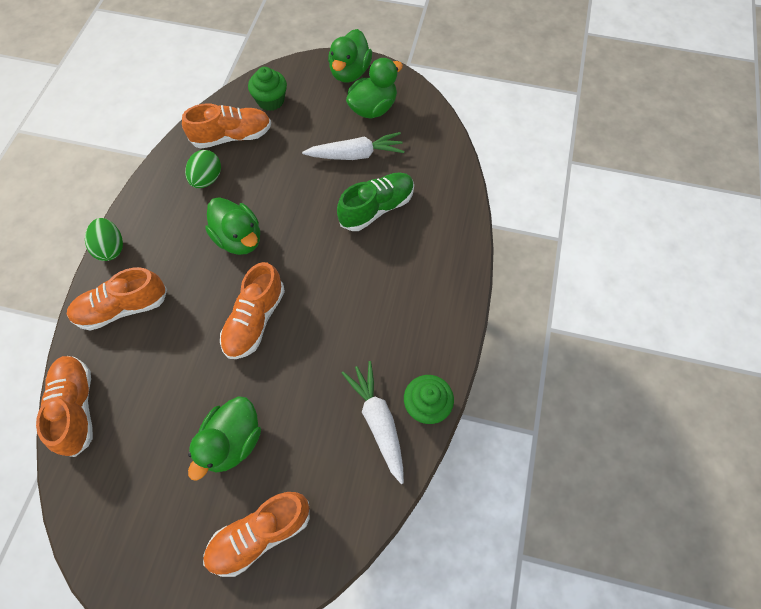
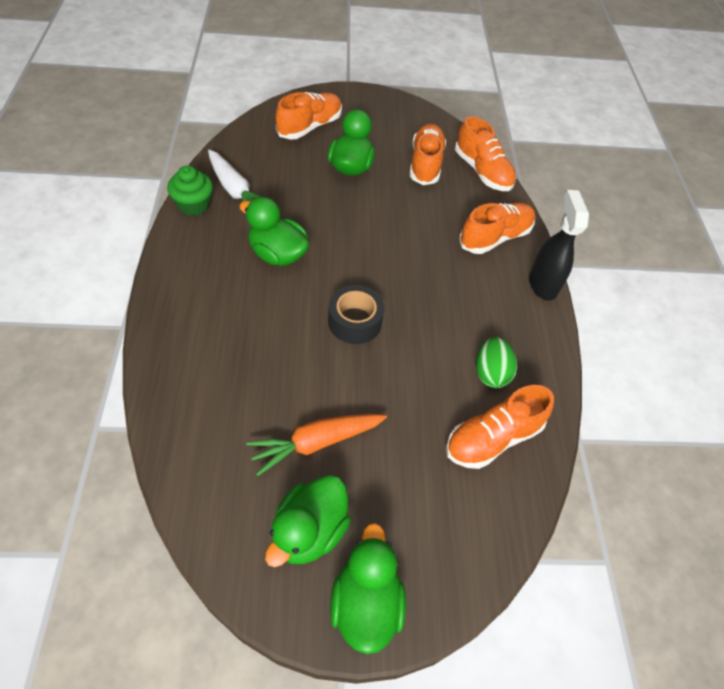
camera: 160 degrees right, 10 degrees down
green egg [85,218,123,261] -> black spray bottle [529,190,589,301]
green duck [205,197,260,255] -> green duck moved to [239,197,310,266]
orange shoe [220,262,285,359] -> orange shoe moved to [410,124,446,185]
green cupcake [248,67,287,111] -> none
white carrot [302,132,404,160] -> orange carrot [246,414,387,476]
green shoe [337,173,414,231] -> none
none -> black tape [328,285,384,344]

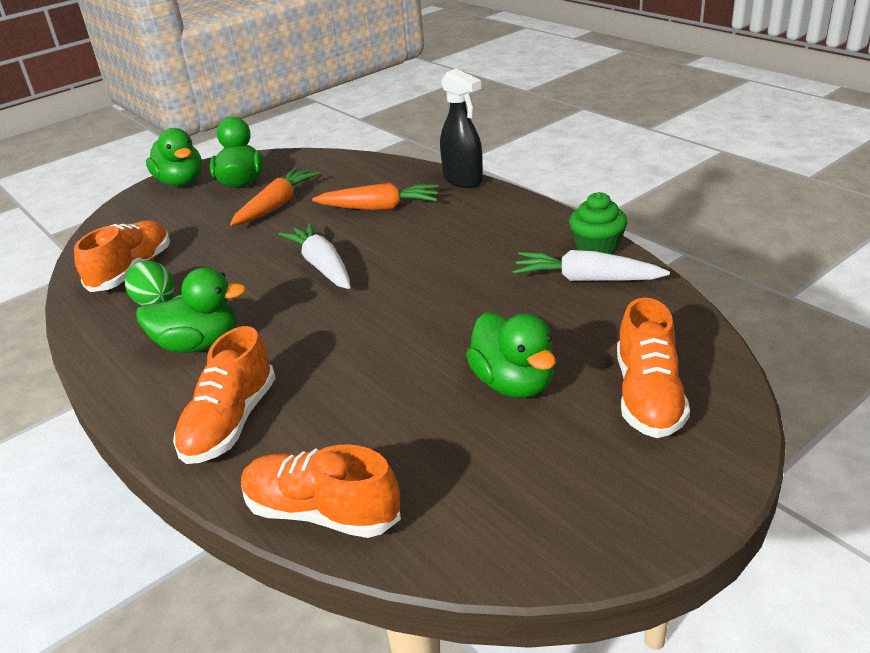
camera: 150 degrees right, 20 degrees down
green duck [239,197,310,266] -> green duck moved to [136,267,246,353]
black tape [328,285,384,344] -> white carrot [278,223,350,289]
orange shoe [410,124,446,185] -> none
black spray bottle [529,190,589,301] -> black spray bottle moved to [440,69,483,188]
none -> orange carrot [312,183,438,210]

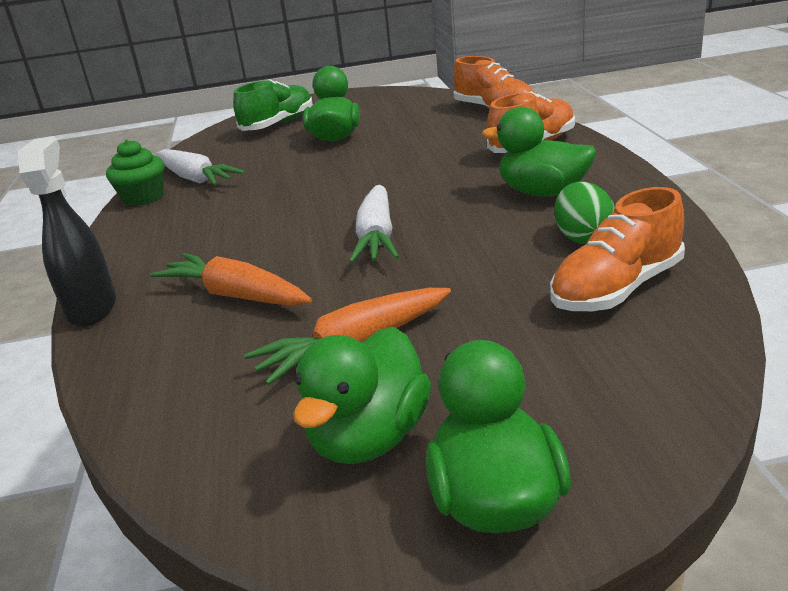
camera: 150 degrees left, 5 degrees down
orange shoe [617,298,690,438] -> green shoe [233,79,313,131]

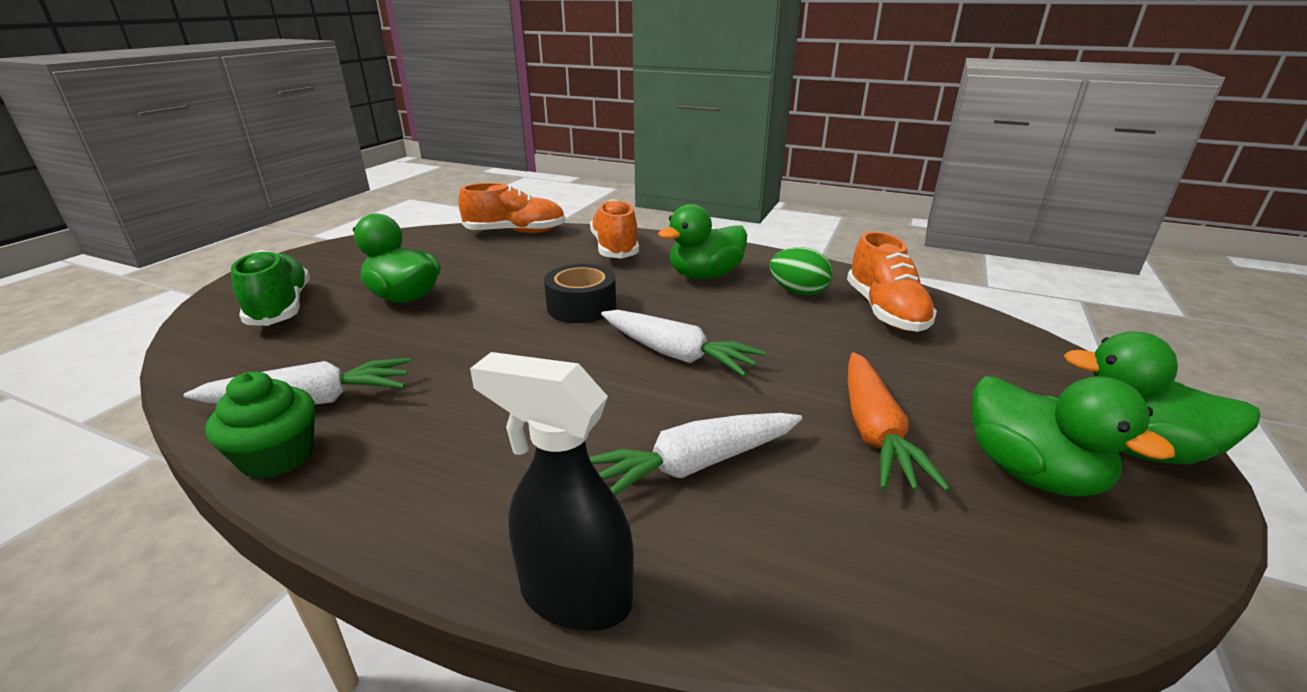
camera: 60 degrees left, 0 degrees up
orange carrot [150,253,312,306] -> white carrot [589,413,802,495]
none -> black tape [544,264,616,323]

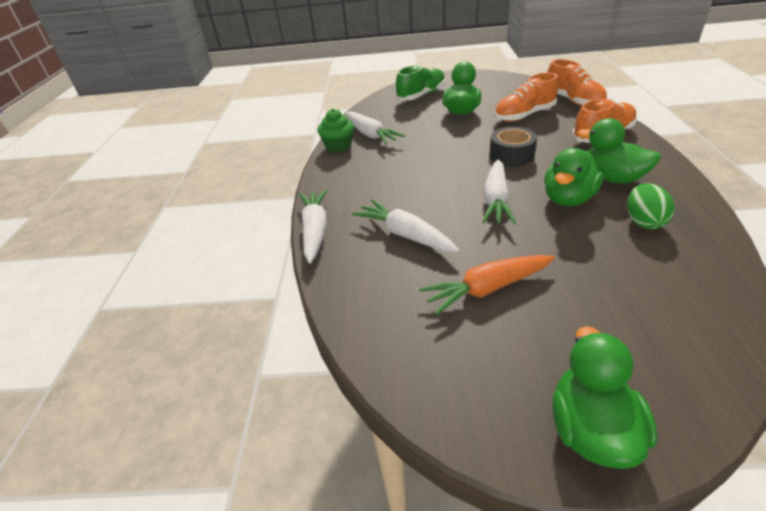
camera: 70 degrees right, 10 degrees up
black spray bottle [470,352,634,631] -> white carrot [299,189,327,264]
orange shoe [847,231,937,332] -> orange shoe moved to [494,73,559,122]
green duck [972,376,1175,497] -> green duck moved to [544,148,604,206]

